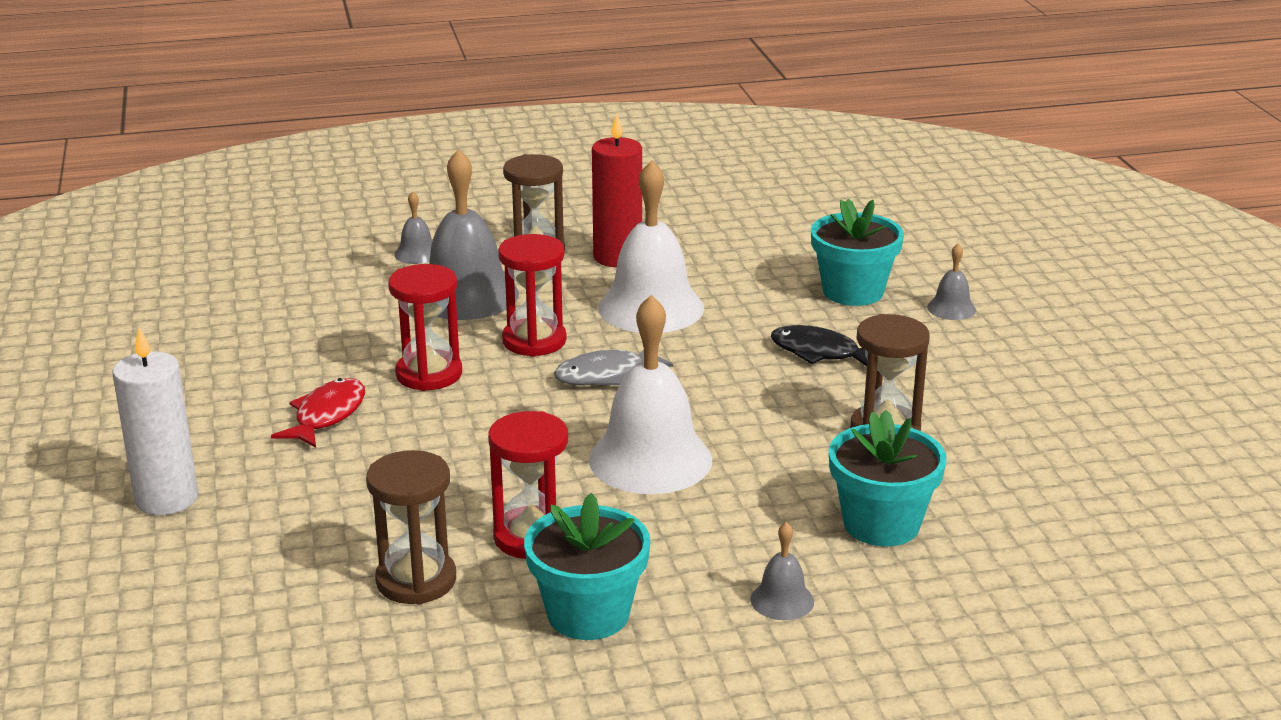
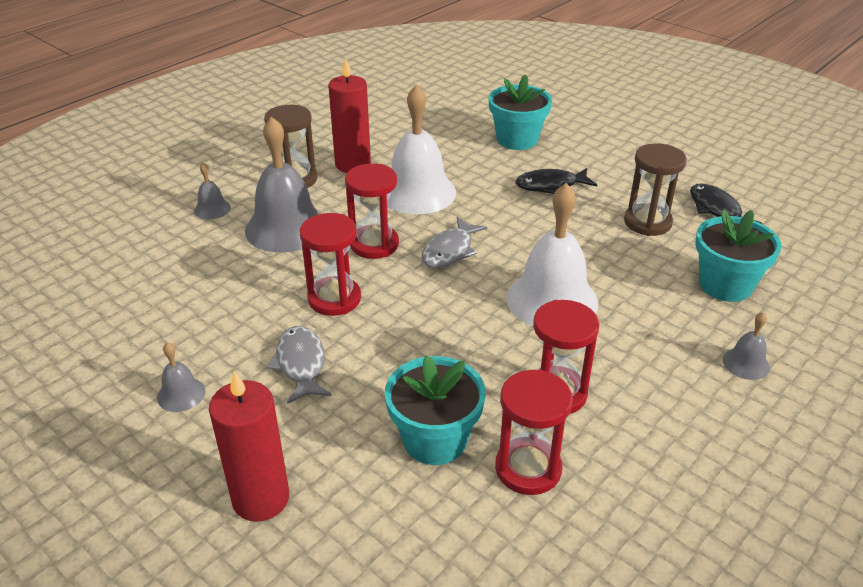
camera: 35 degrees left, 10 degrees up
white candle [112,327,198,515] -> red candle [209,371,289,522]
red fish [271,378,365,448] -> grey fish [267,326,331,404]
brown hourglass [366,450,456,604] -> red hourglass [495,370,573,495]
turquoise flower pot [524,493,650,640] -> turquoise flower pot moved to [385,355,486,465]
grey bell [927,243,976,320] -> grey bell moved to [157,342,206,412]
none -> black fish [690,183,763,224]

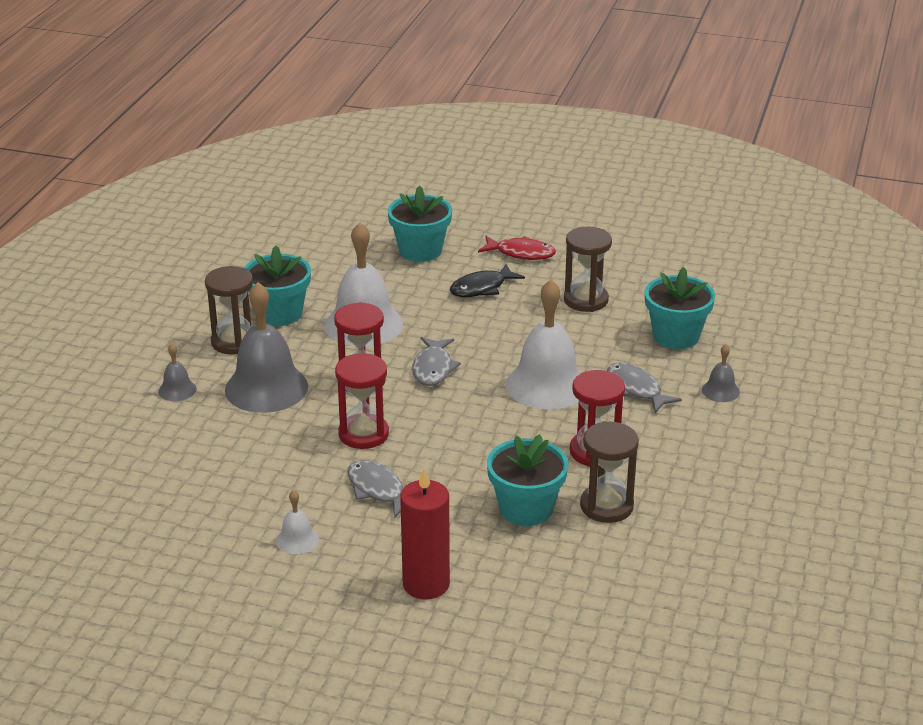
camera: 25 degrees left, 5 degrees down
grey bell [157,342,206,412] -> white bell [276,490,319,554]
red candle [328,59,371,173] -> turquoise flower pot [244,246,311,326]
red hourglass [495,370,573,495] -> brown hourglass [580,421,639,523]
black fish [690,183,763,224] -> none
none -> red fish [478,236,556,260]
none -> grey fish [607,363,682,413]

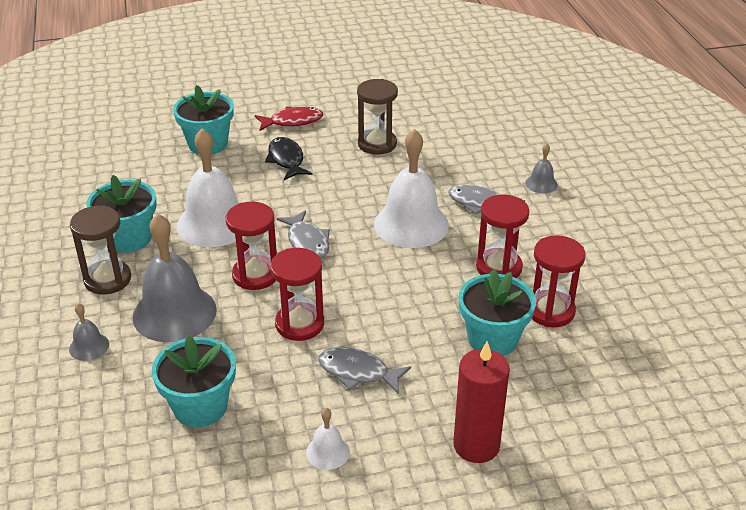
camera: 30 degrees left, 5 degrees up
black fish [450,264,525,297] -> black fish turned 135 degrees clockwise [265,137,312,180]
brown hourglass [580,421,639,523] -> red hourglass [532,235,585,327]
turquoise flower pot [645,267,715,349] -> turquoise flower pot moved to [152,336,236,428]

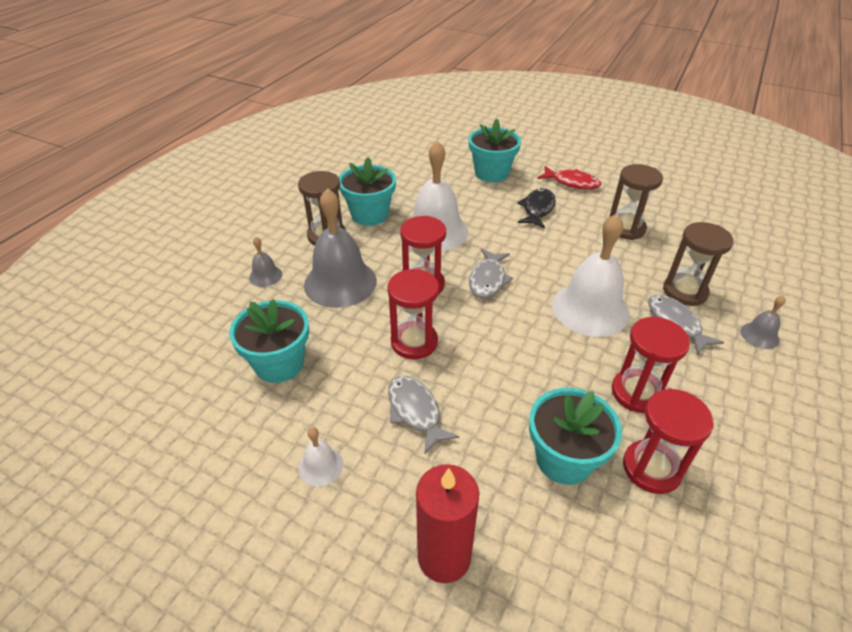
camera: 40 degrees right, 5 degrees up
none -> brown hourglass [663,222,733,306]

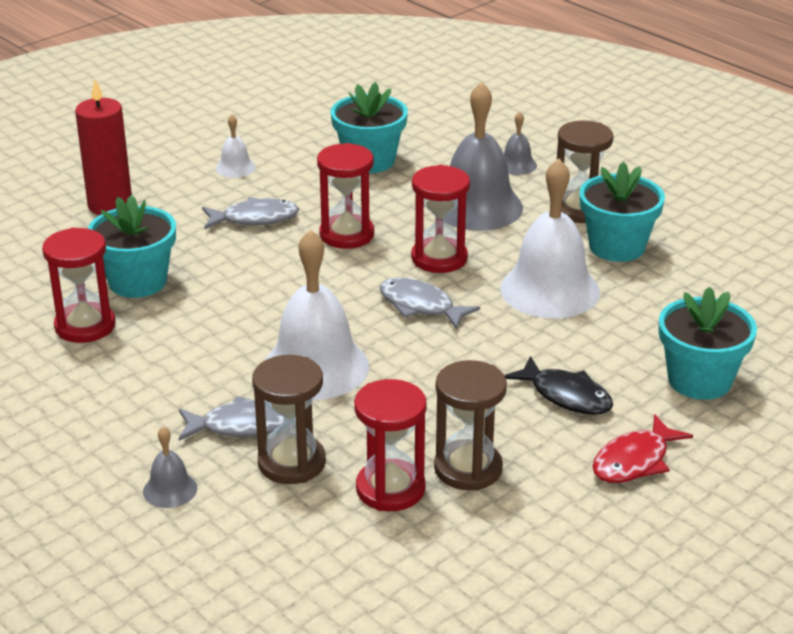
camera: 110 degrees right, 10 degrees down
red hourglass [612,317,690,413] -> red hourglass moved to [354,379,427,511]

